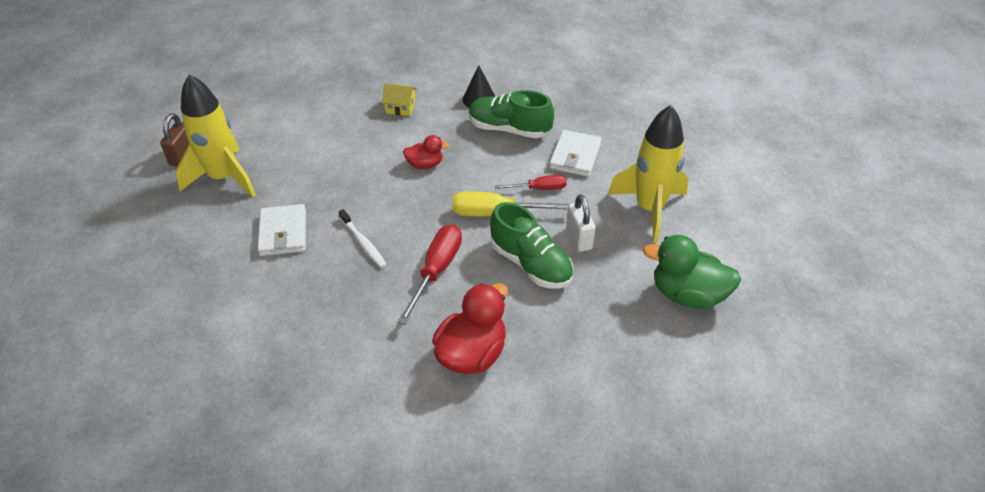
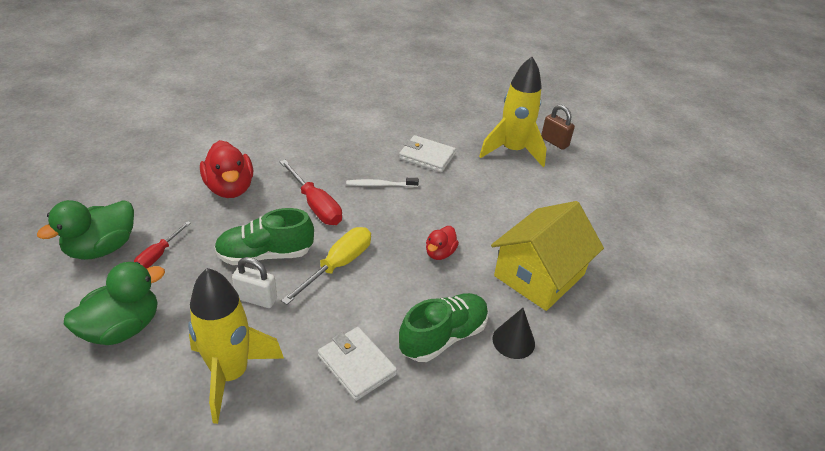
camera: 120 degrees right, 5 degrees down
yellow house [382,84,417,116] -> yellow house [491,201,604,311], size x2.43
red screwdriver [495,175,567,190] -> red screwdriver moved to [134,221,191,269]
none -> green duck [37,200,134,260]

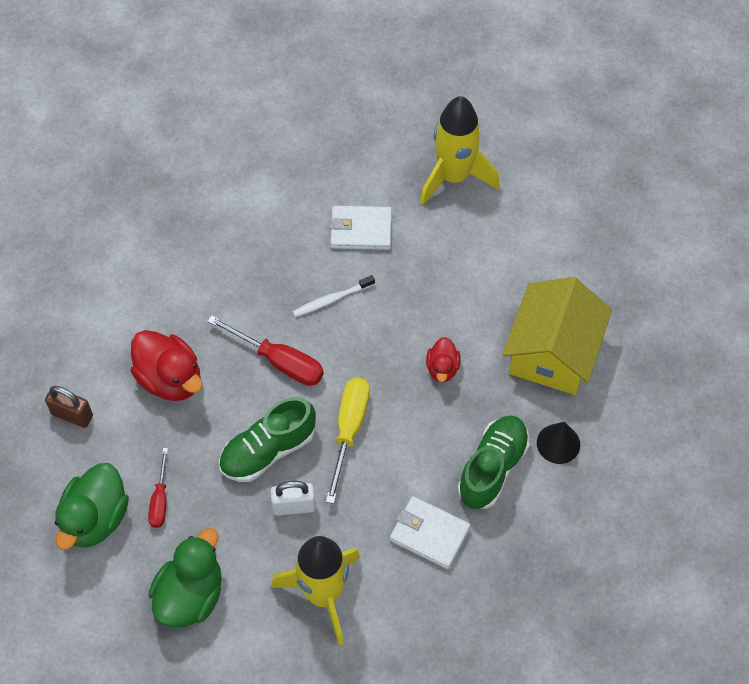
camera: 20 degrees left, 20 degrees up
brown padlock [541,105,575,150] -> brown padlock moved to [45,386,93,428]

